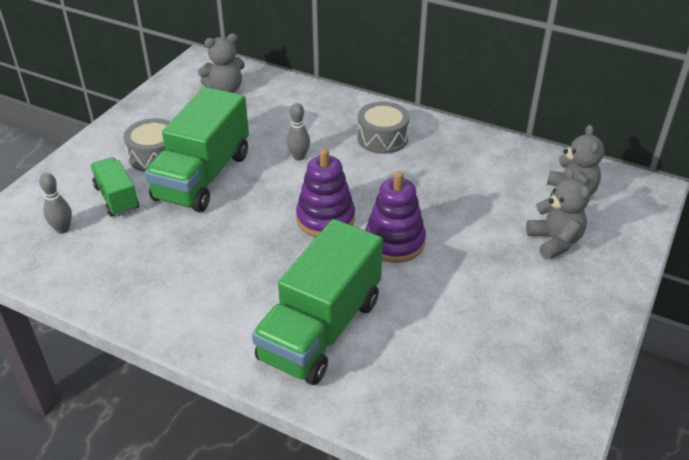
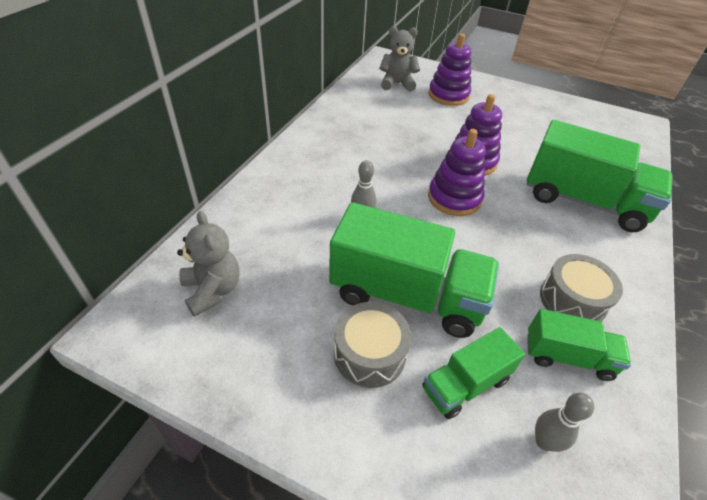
camera: 95 degrees left, 5 degrees up
grey drum [357,102,409,154] -> grey drum moved to [540,254,623,322]
grey teddy bear [526,168,590,260] -> purple stacking toy [428,34,471,106]
none -> green truck [527,309,631,381]

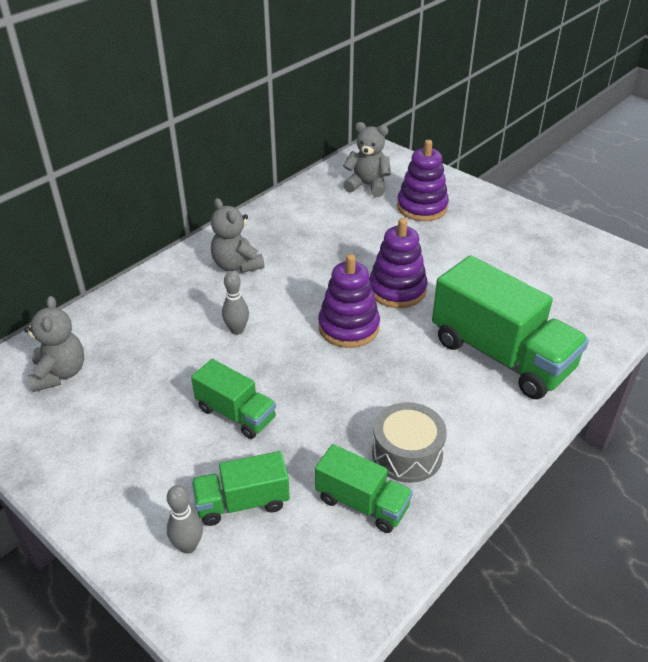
camera: 20 degrees right, 5 degrees down
green truck [329,202,499,338] -> green truck [191,359,276,439], size x0.53
grey drum [334,302,411,388] -> none
grey bowling pin [535,393,594,452] -> grey bowling pin moved to [167,485,203,554]
none -> grey teddy bear [211,198,265,273]

